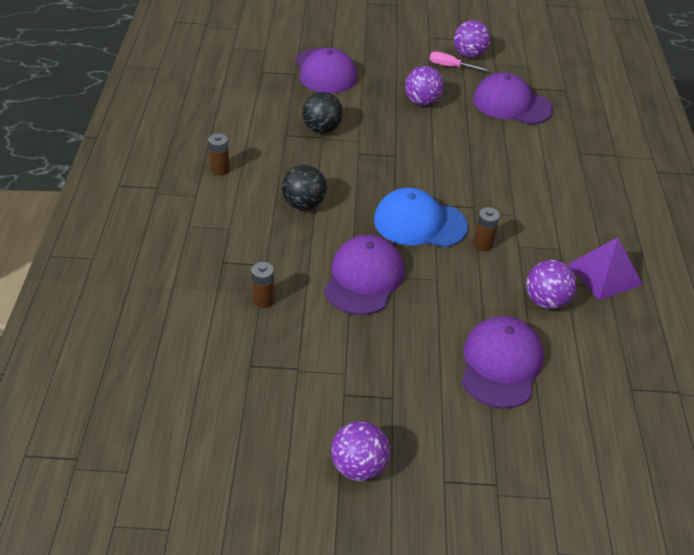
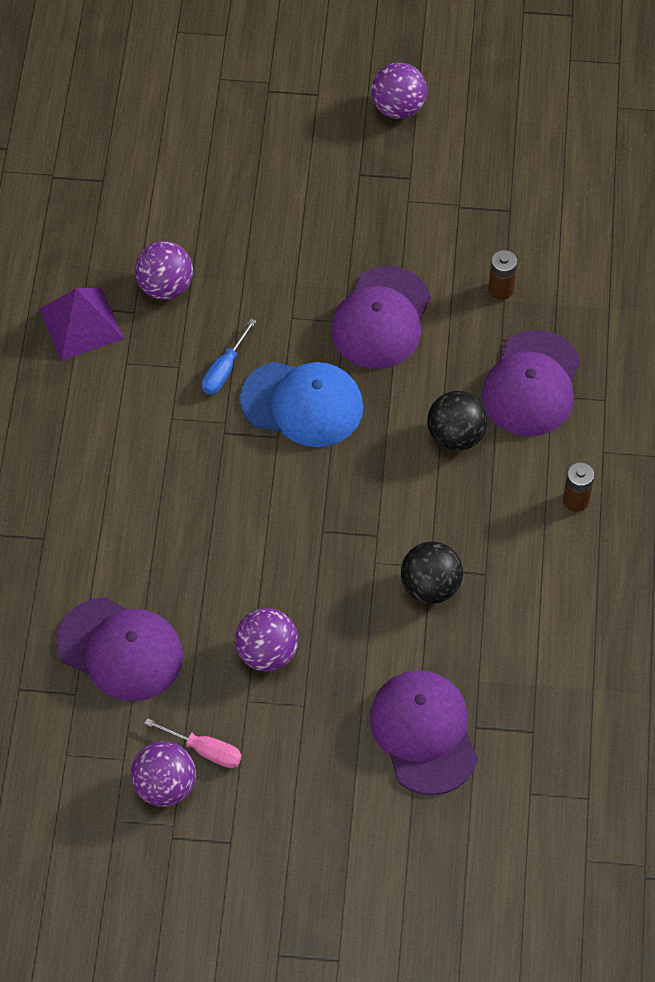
camera: 175 degrees left, 15 degrees up
purple cap [461,316,544,409] -> purple cap moved to [482,330,580,436]
brown battery [473,207,500,251] -> blue screwdriver [202,318,256,395]

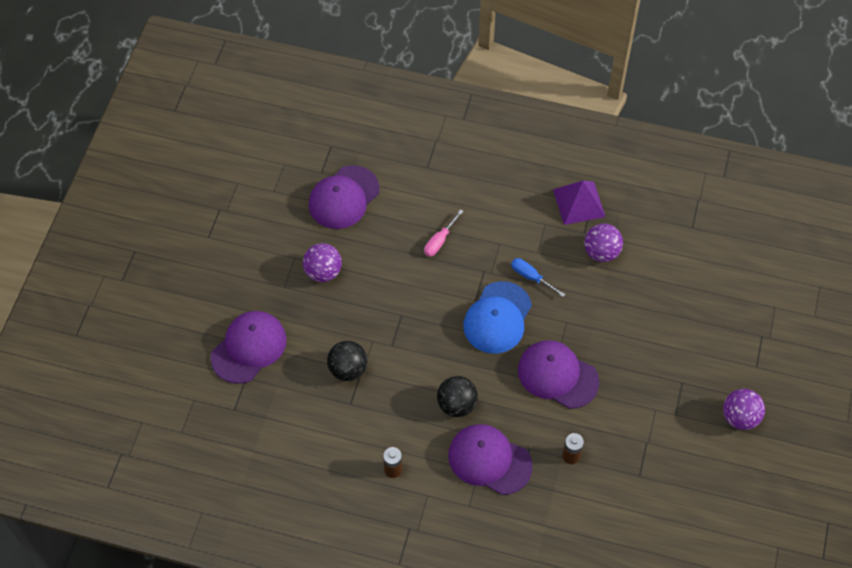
camera: 100 degrees right, 0 degrees up
purple ball [131,741,196,807] -> none
pink screwdriver [144,718,242,768] -> pink screwdriver moved to [424,209,463,257]
purple cap [370,670,478,795] -> purple cap turned 45 degrees counterclockwise [211,311,287,384]

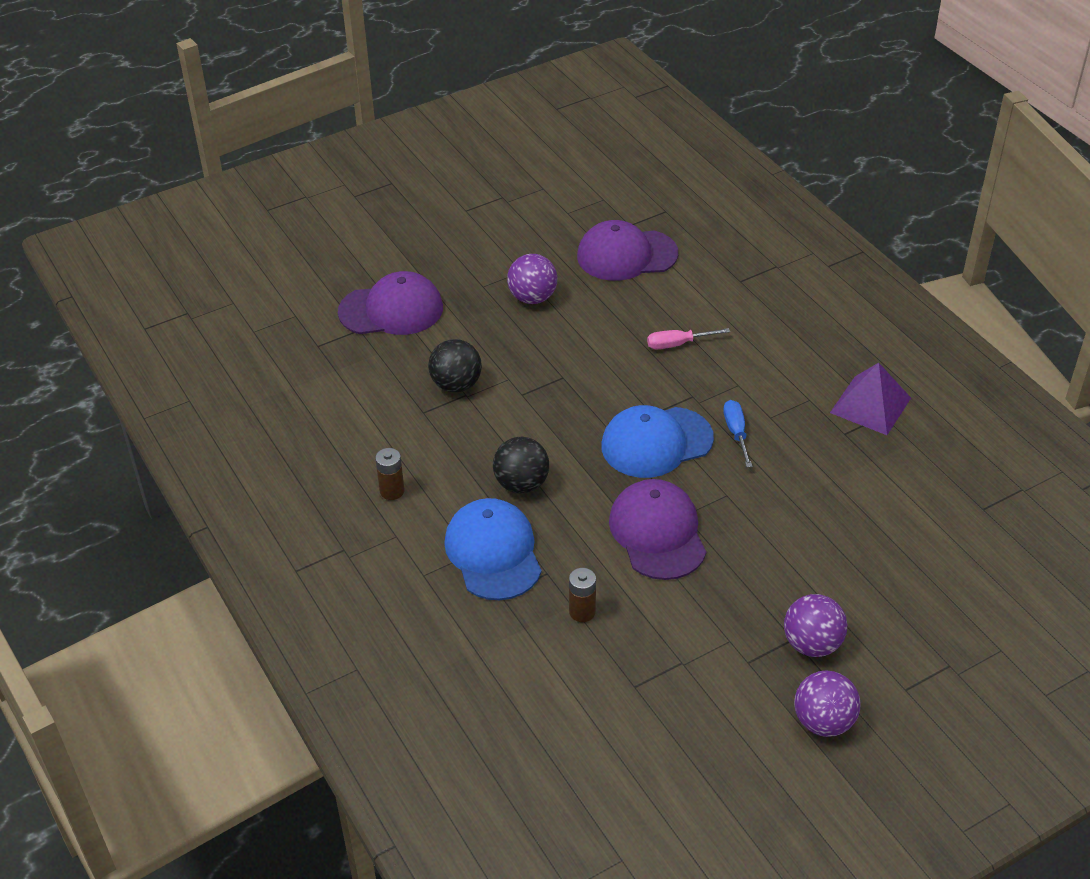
camera: 45 degrees right, 15 degrees down
purple cap [448,424,533,495] -> blue cap [444,498,542,600]
purple ball [584,223,623,262] -> purple ball moved to [784,594,847,657]

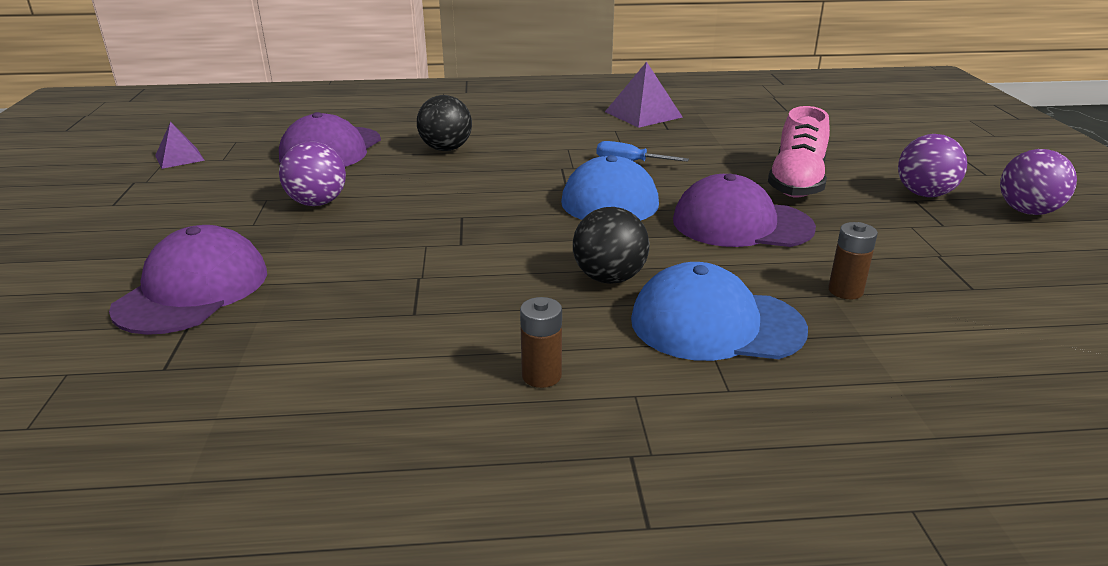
camera: 65 degrees left, 15 degrees down
black ball [428,339,482,392] -> black ball moved to [417,95,472,151]
pink screwdriver [647,328,730,349] -> none
none -> purple pyramid [155,122,205,169]
none -> pink shoe [768,106,830,198]

